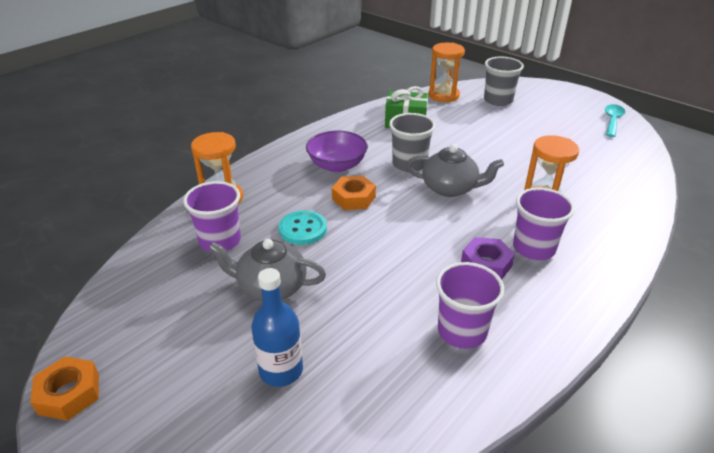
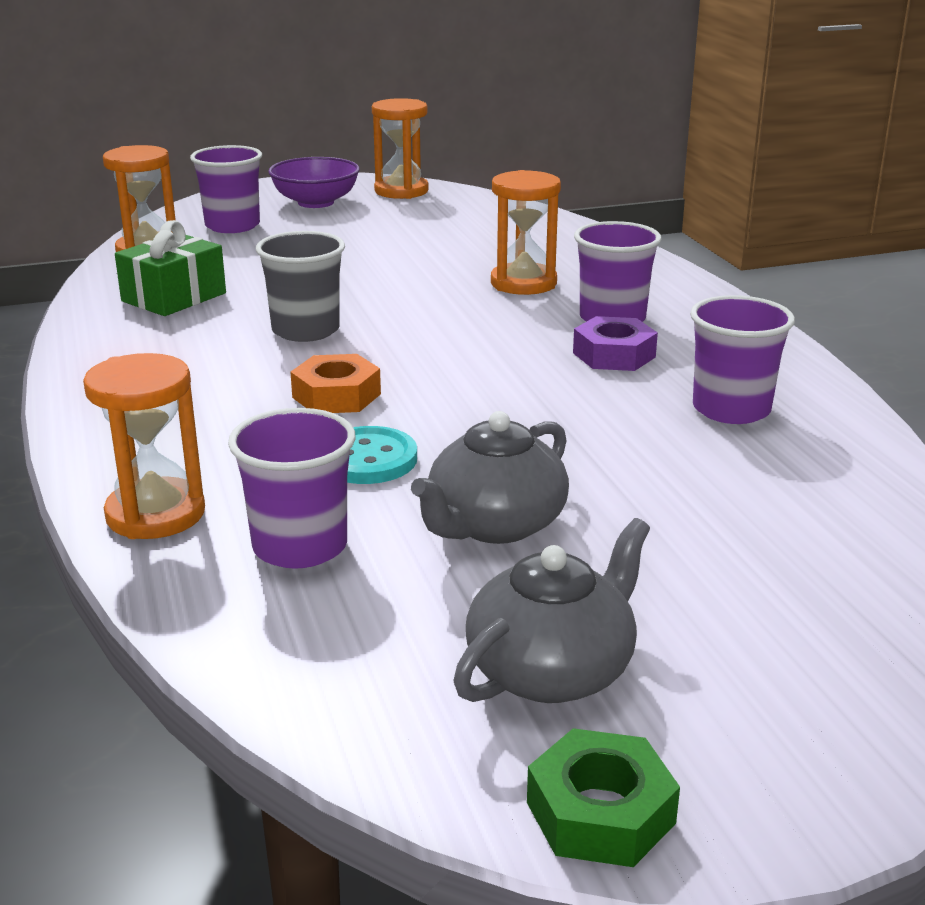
camera: 60 degrees left, 10 degrees down
orange nut [30,356,99,421] -> green nut [527,728,680,867]
blue bottle [251,268,303,387] -> none
purple bowl [306,131,368,172] -> purple bowl moved to [268,157,360,208]
grey teapot [406,144,504,197] -> grey teapot moved to [453,518,650,703]
grey cup [484,57,524,106] -> purple cup [190,145,262,233]
turquoise spoon [605,104,625,137] -> orange hourglass [372,98,429,199]

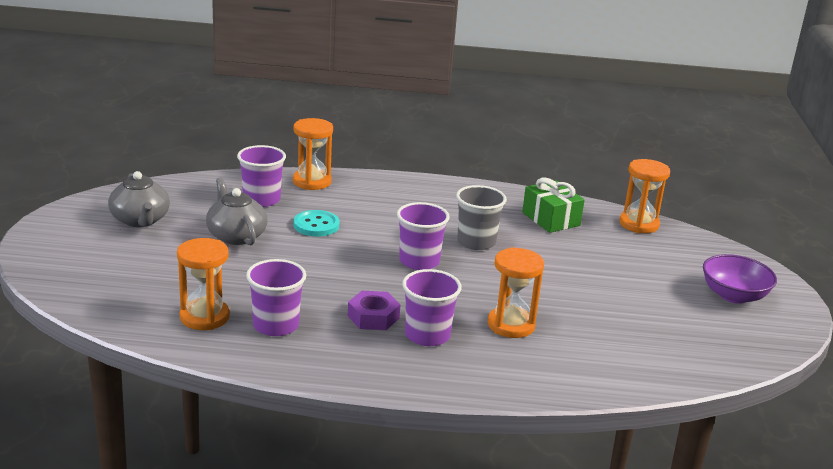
camera: 110 degrees right, 0 degrees up
purple cup [190,145,262,233] -> purple cup moved to [397,202,449,270]
orange nut [290,354,381,413] -> none
orange hourglass [372,98,429,199] -> orange hourglass moved to [177,238,230,330]
green nut [527,728,680,867] -> none

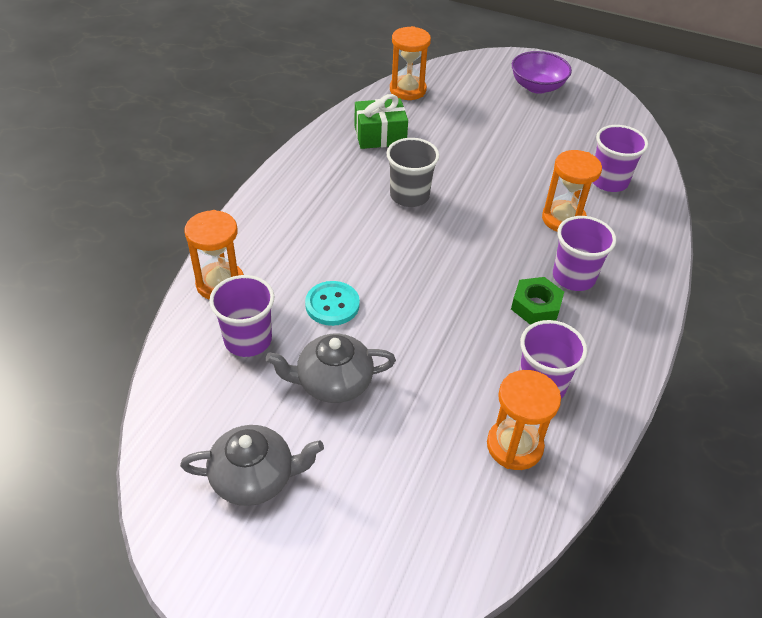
camera: 70 degrees left, 20 degrees up
purple nut [348,291,400,330] -> green nut [511,277,564,325]
purple cup [397,202,449,270] -> purple cup moved to [592,125,648,192]

